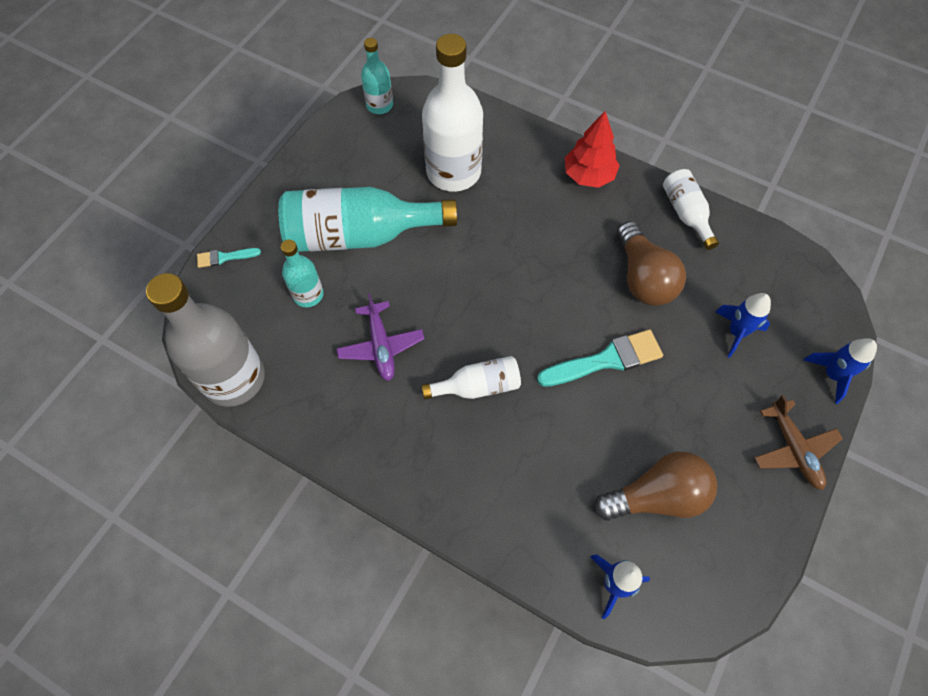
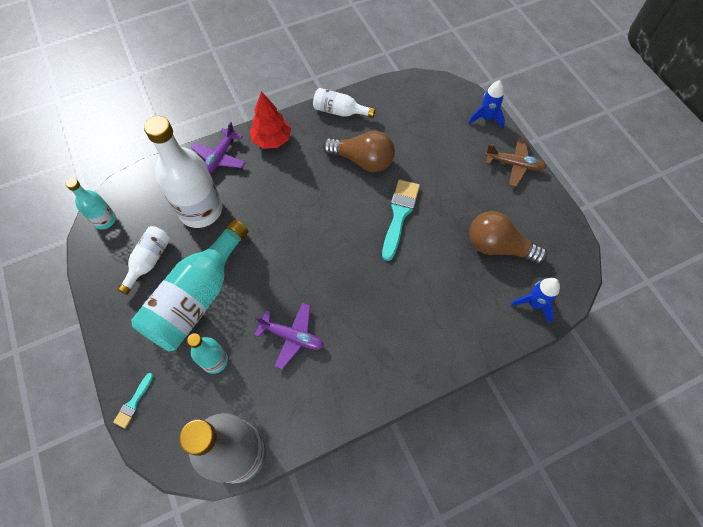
camera: 55 degrees left, 0 degrees up
white bottle [421,356,521,399] -> white bottle moved to [117,226,171,295]
brown light bulb [594,451,717,521] -> brown light bulb turned 90 degrees counterclockwise [469,211,547,264]
blue rocket [715,293,771,358] -> none
none -> purple plane [191,122,246,174]

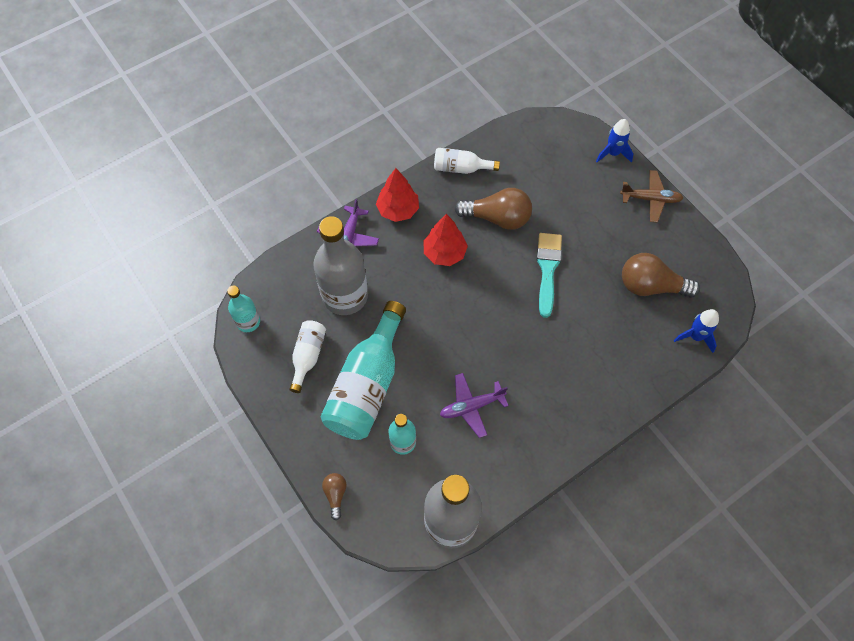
camera: 10 degrees left, 0 degrees up
turquoise brush [113,373,154,428] -> brown light bulb [322,473,347,520]
white bottle [144,116,222,228] -> grey bottle [313,216,368,315]
purple plane [255,303,324,369] -> purple plane turned 150 degrees clockwise [440,373,509,438]
none -> red tree [423,214,468,266]

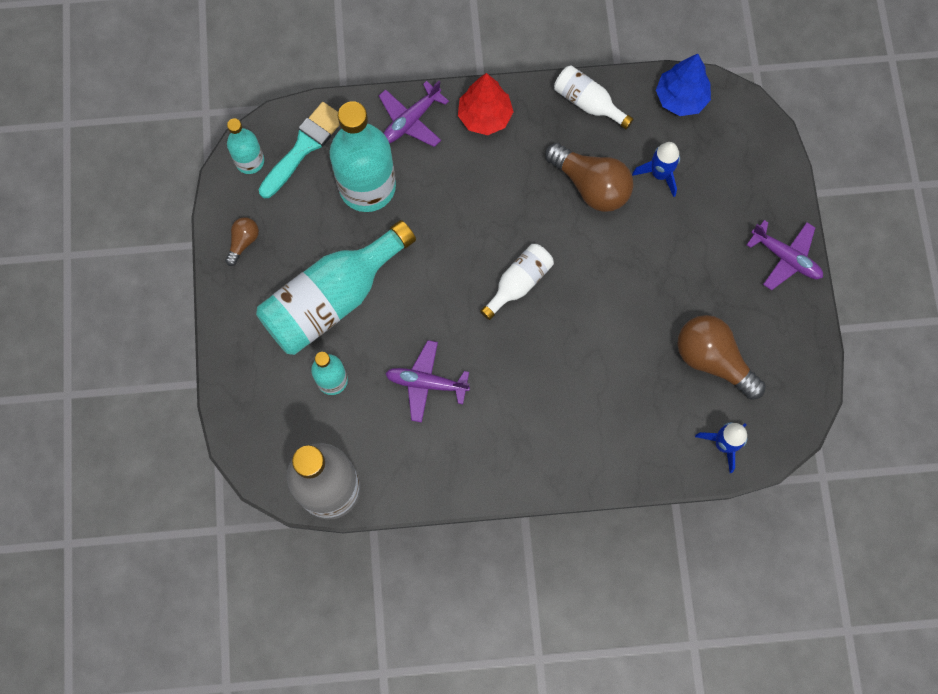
camera: 30 degrees right, 10 degrees up
white bottle [289,320,326,393] -> white bottle moved to [480,244,554,320]
grey bottle [313,216,368,315] -> turquoise bottle [330,101,396,212]
brown light bulb [322,473,347,520] -> brown light bulb moved to [225,217,259,266]
red tree [423,214,468,266] -> none
turquoise brush [537,233,562,318] -> turquoise brush moved to [258,102,340,198]
blue rocket [596,119,633,163] -> blue rocket moved to [632,142,680,197]
brown plane [620,170,683,223] -> purple plane [747,220,823,290]
none -> blue tree [656,54,711,116]

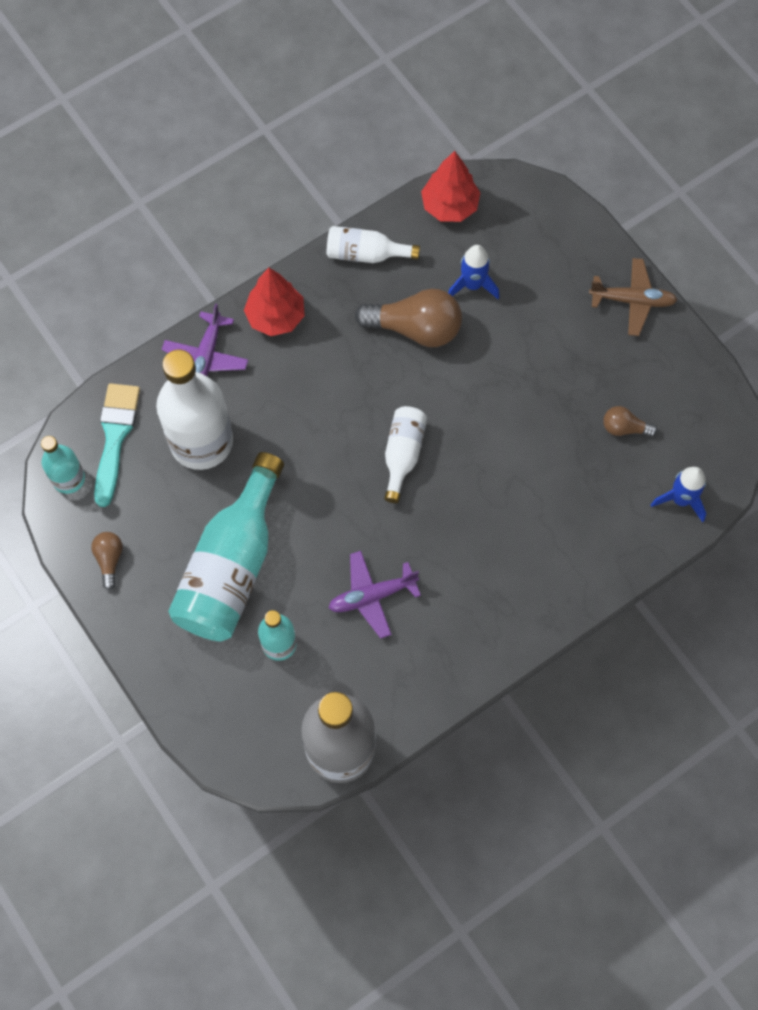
camera: 30 degrees left, 5 degrees down
turquoise bottle [330,101,396,212] -> white bottle [156,349,233,470]
blue tree [656,54,711,116] -> red tree [421,151,480,222]
brown light bulb [677,315,766,400] -> brown light bulb [603,406,657,437], size x0.50
purple plane [747,220,823,290] -> brown plane [589,258,677,336]

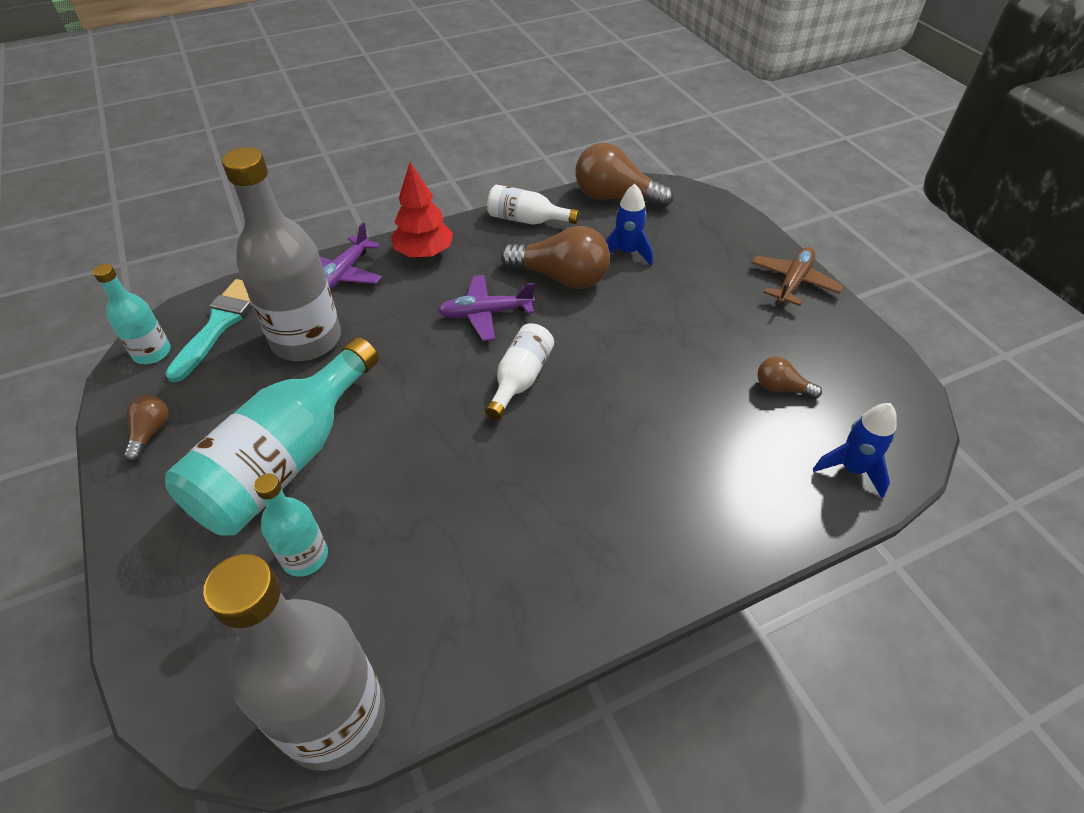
camera: 10 degrees right, 20 degrees down
white bottle [156,349,233,470] -> grey bottle [222,147,341,361]
purple plane [329,551,421,639] -> purple plane moved to [437,275,535,341]
red tree [421,151,480,222] -> brown light bulb [576,143,673,208]
brown plane [589,258,677,336] -> brown plane turned 75 degrees counterclockwise [751,247,844,306]

